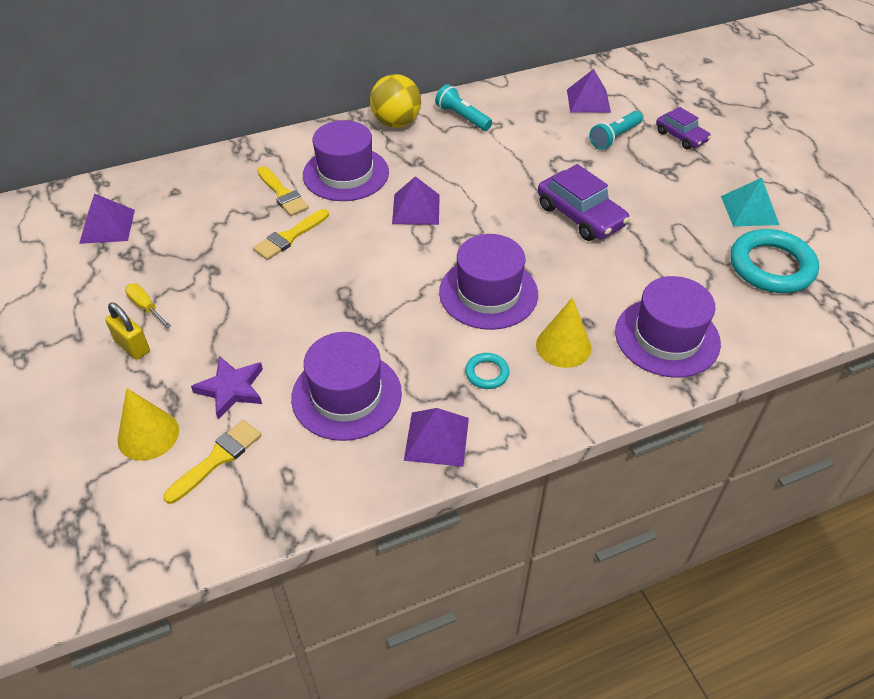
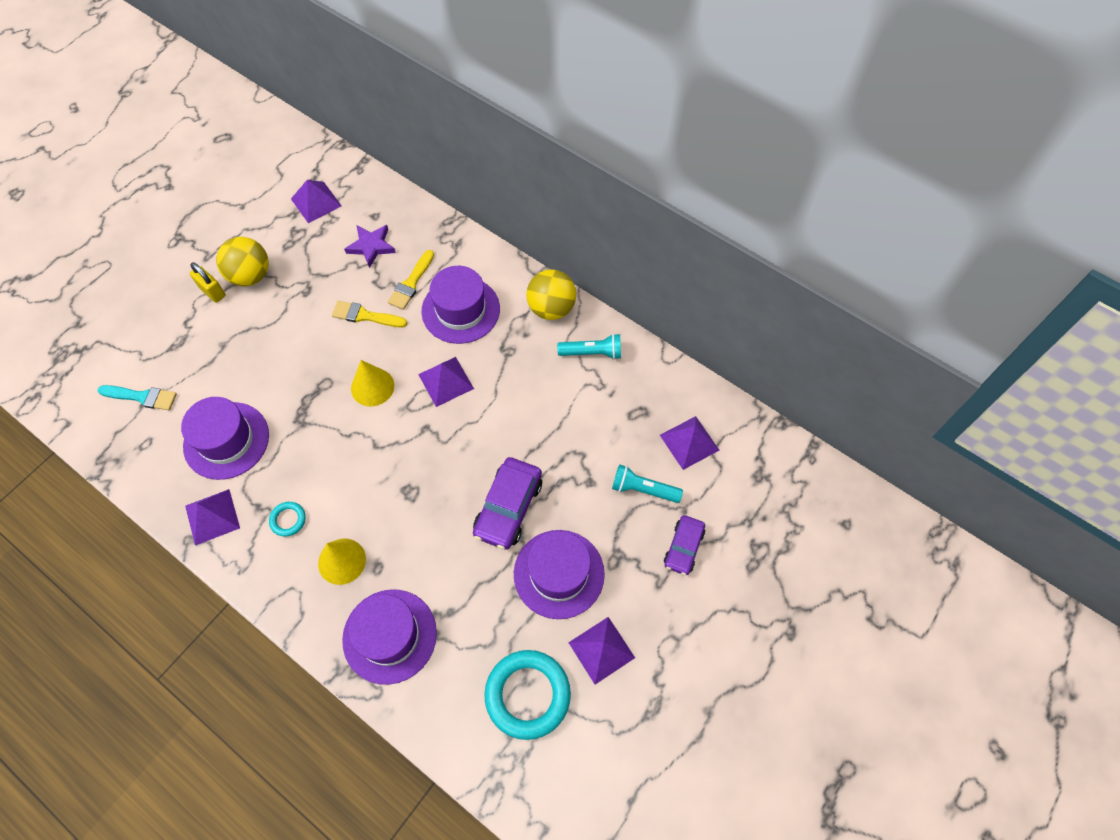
camera: 60 degrees right, 15 degrees up
yellow padlock [105,303,150,360] -> yellow padlock turned 60 degrees counterclockwise [190,262,225,303]
yellow cone [117,388,179,461] -> yellow cone moved to [351,360,394,406]
yellow screwdriver [125,283,171,328] -> yellow ball [216,237,269,286]
yellow brush [163,420,262,504] -> turquoise brush [98,385,177,410]
purple star [191,356,263,419] -> purple star moved to [344,225,396,268]
turquoise flashlight [435,84,492,131] -> turquoise flashlight turned 75 degrees clockwise [557,334,621,360]
purple hat [439,234,538,330] -> purple hat moved to [514,530,605,619]
turquoise pyramid [721,178,779,226] -> purple pyramid [568,617,635,684]

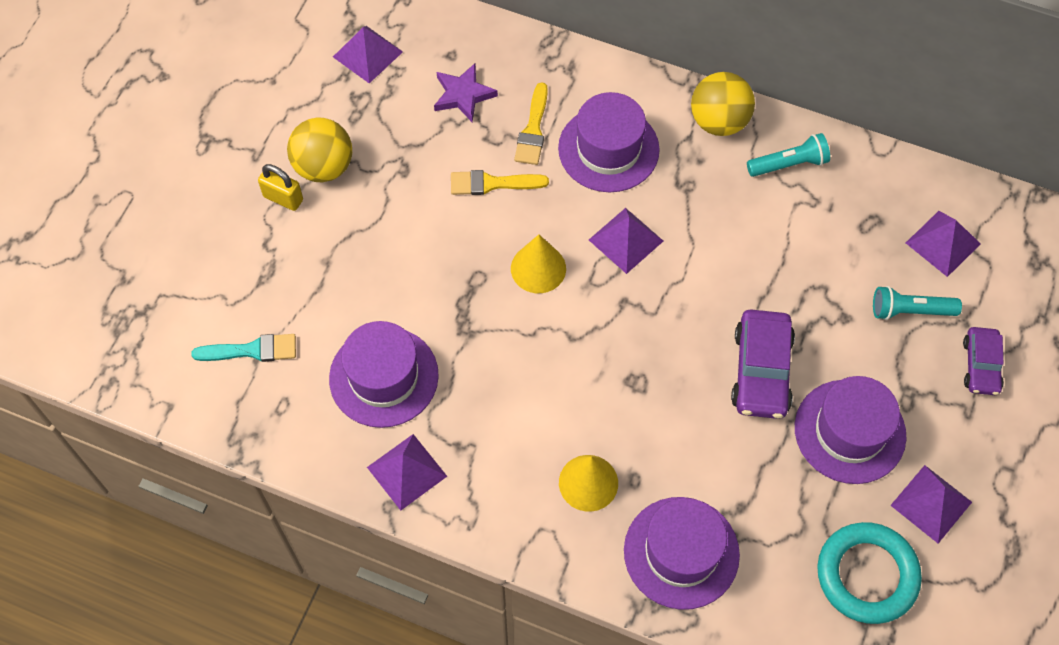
camera: 15 degrees left, 0 degrees up
turquoise ring [269,502,306,537] -> none

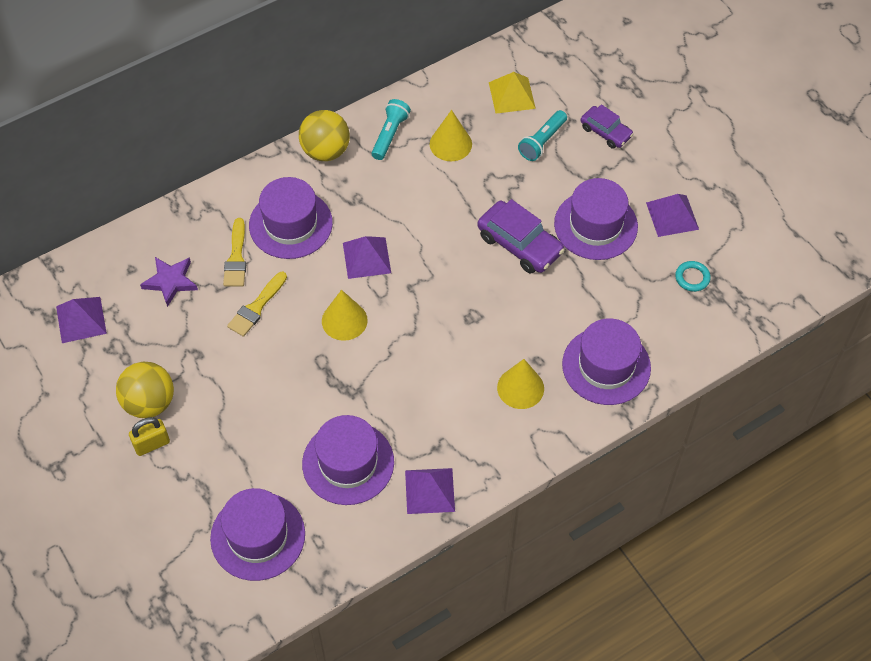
camera: 55 degrees left, 5 degrees down
turquoise brush [191,334,296,362] -> purple hat [210,488,305,581]
yellow brush [514,83,548,165] -> yellow brush turned 45 degrees clockwise [223,218,246,286]
turquoise ring [817,522,922,624] -> turquoise ring [675,261,711,292], size x0.46
purple pyramid [906,211,981,277] -> yellow pyramid [489,72,536,114]
none -> yellow cone [430,110,472,161]

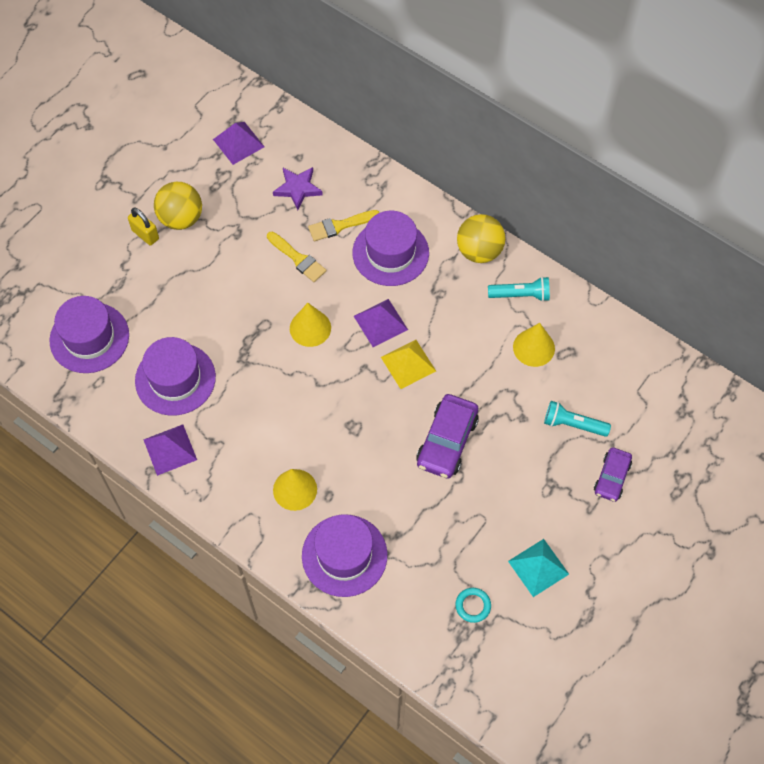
camera: 70 degrees right, 5 degrees up
yellow brush [227,272,287,337] -> yellow brush turned 150 degrees counterclockwise [267,232,326,282]
yellow pyramid [489,72,536,114] -> yellow pyramid moved to [381,340,436,389]
purple hat [554,178,638,260] -> none
purple pyramid [646,194,699,237] -> turquoise pyramid [508,539,569,597]

